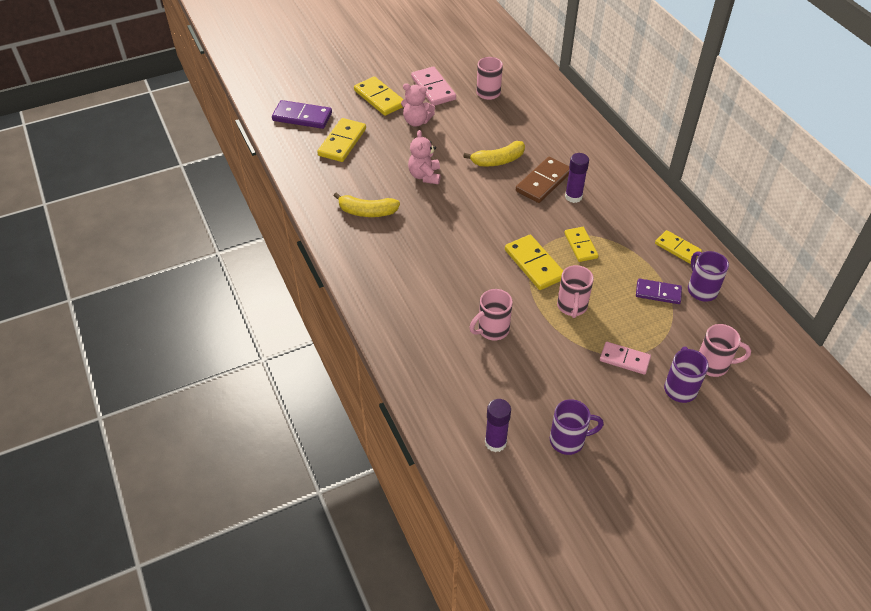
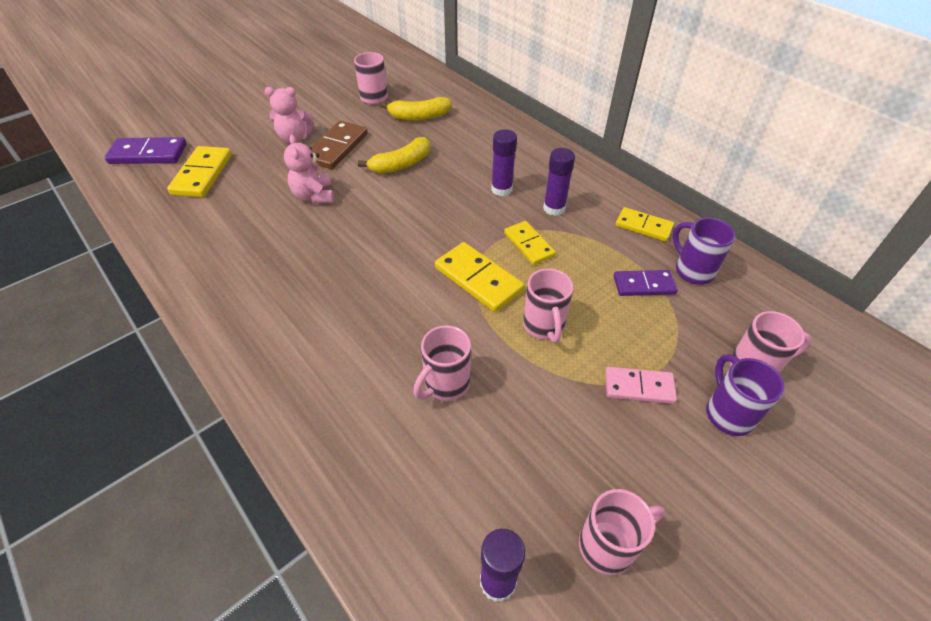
camera: 15 degrees left, 0 degrees up
yellow banana [334,192,400,217] -> yellow banana moved to [380,97,452,120]
yellow domino [354,76,404,116] -> none
pink domino [411,67,456,106] -> none
brown domino [516,157,570,203] -> brown domino moved to [311,121,368,169]
purple mug [550,399,604,455] -> pink mug [579,489,665,575]
none -> purple glue stick [543,148,575,216]

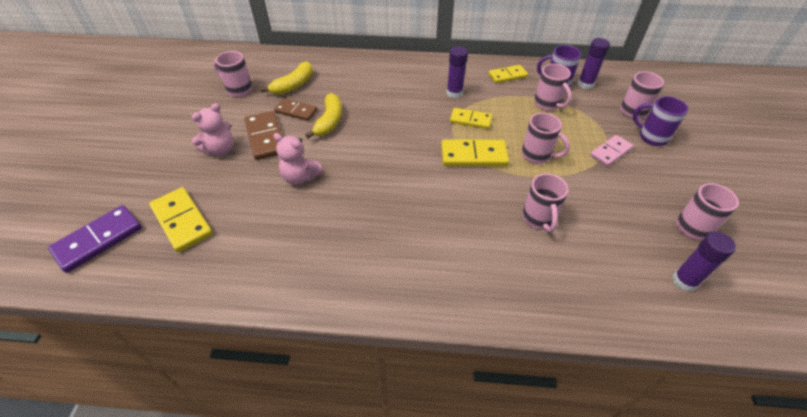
camera: 45 degrees left, 0 degrees up
purple glue stick [491,129,517,196] -> purple glue stick moved to [578,38,610,89]
purple domino [614,270,678,296] -> pink mug [534,64,571,111]
none -> brown domino [274,99,317,121]

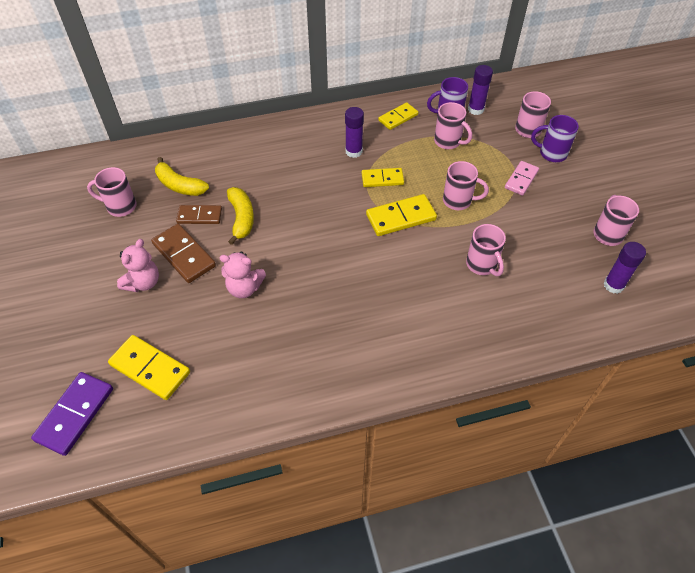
camera: 20 degrees left, 5 degrees up
yellow banana [261,61,313,95] -> yellow banana turned 105 degrees clockwise [155,157,209,196]

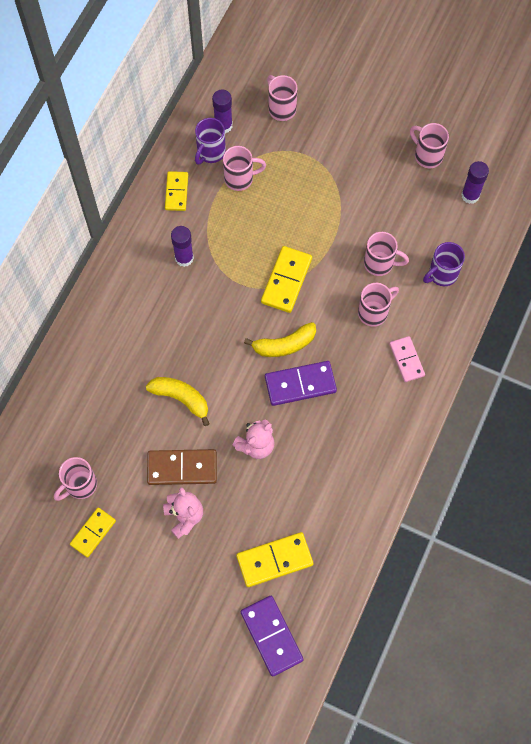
camera: 50 degrees left, 15 degrees up
yellow banana [155,157,209,196] -> yellow banana moved to [244,322,316,357]
brown domino [176,205,222,224] -> none
yellow domino [362,168,404,187] -> yellow domino moved to [70,507,116,558]
pink mug [443,161,489,210] -> pink mug moved to [358,283,399,327]
pink domino [505,161,539,196] -> pink domino moved to [389,336,425,382]
purple mug [531,115,579,162] -> purple mug moved to [423,242,465,286]
none -> purple domino [265,361,337,406]

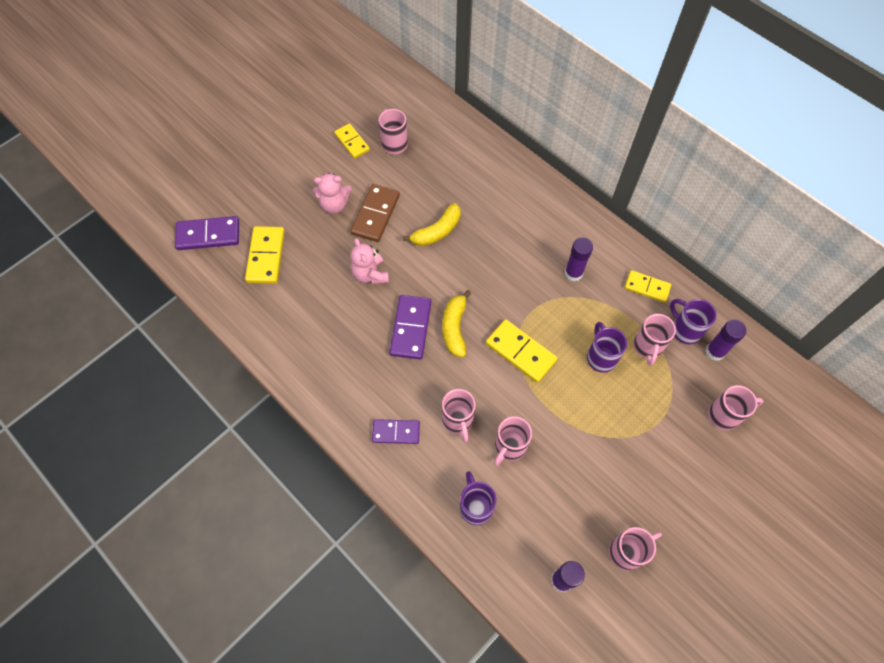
camera: 110 degrees right, 5 degrees down
pink domino [389,336,425,382] -> purple domino [372,419,420,444]
none -> purple mug [587,322,627,373]

